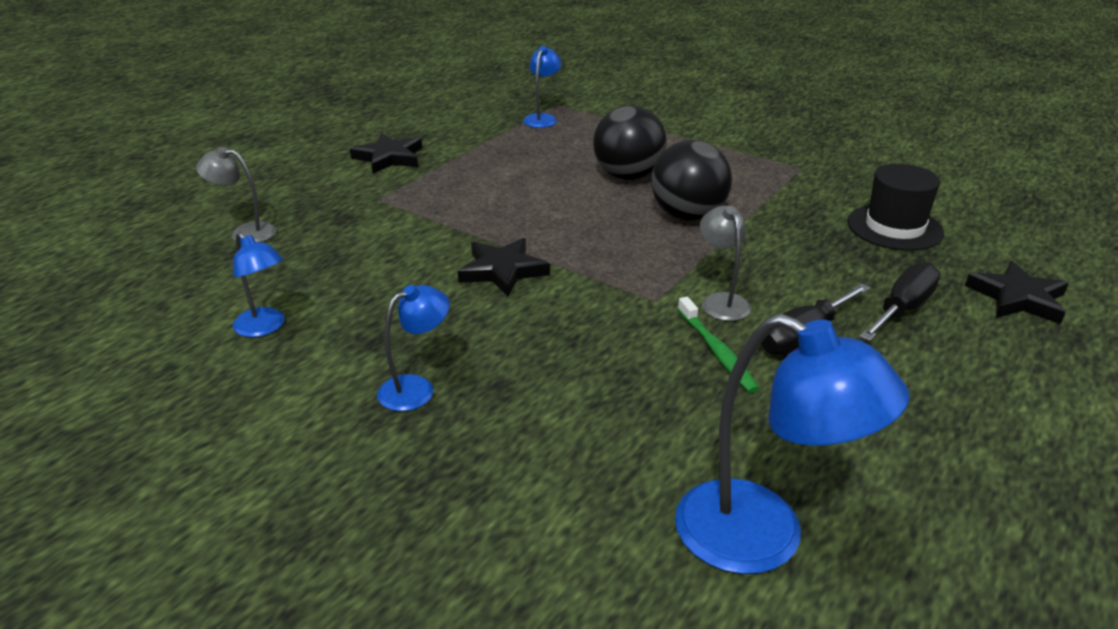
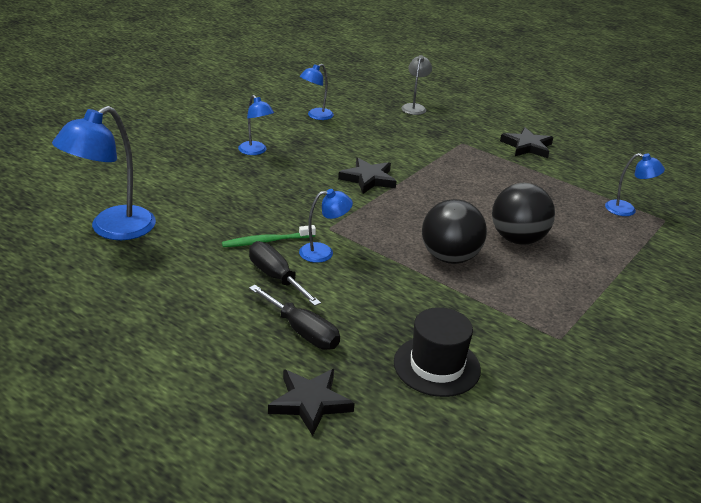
camera: 90 degrees right, 0 degrees up
grey lamp [700,206,751,321] -> blue lamp [299,189,353,263]

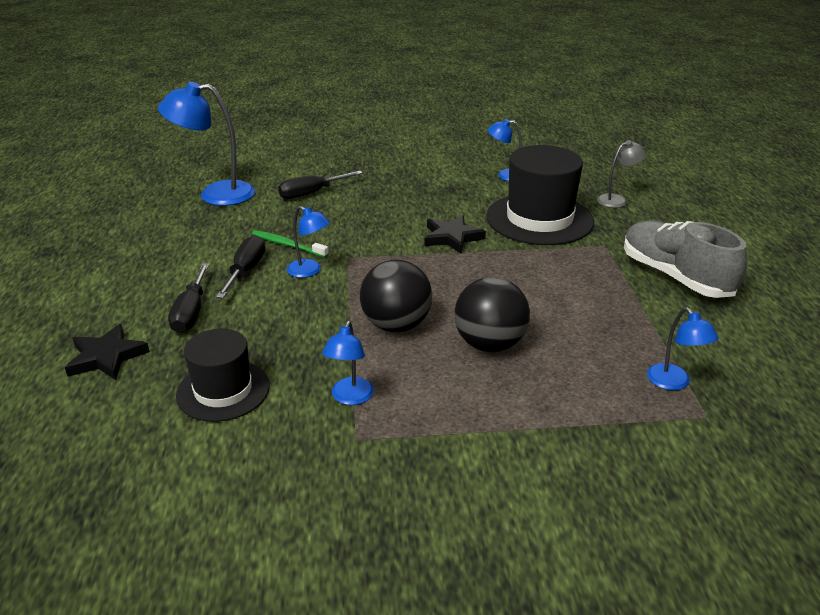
camera: 50 degrees right, 0 degrees up
blue lamp [238,95,274,155] -> blue lamp moved to [322,321,374,405]
black star [500,127,553,158] -> grey shoe [624,220,747,298]
none -> black screwdriver [278,171,363,199]
none -> black hat [486,145,594,245]

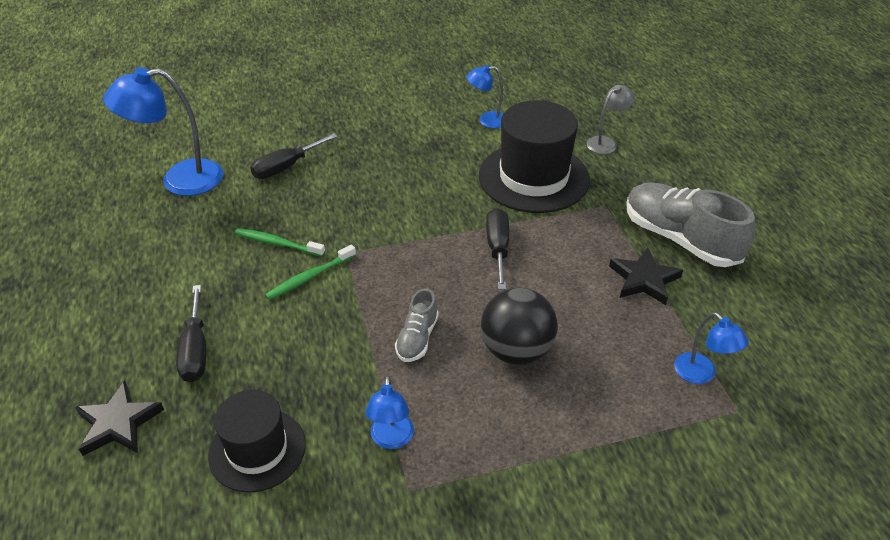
camera: 10 degrees left, 10 degrees up
black screwdriver [216,235,265,298] -> black screwdriver moved to [486,208,509,290]
blue lamp [287,206,330,278] -> green toothbrush [265,244,356,300]
black ball [360,259,432,332] -> grey shoe [395,289,439,362]
black star [424,215,486,254] -> black star moved to [609,248,683,305]

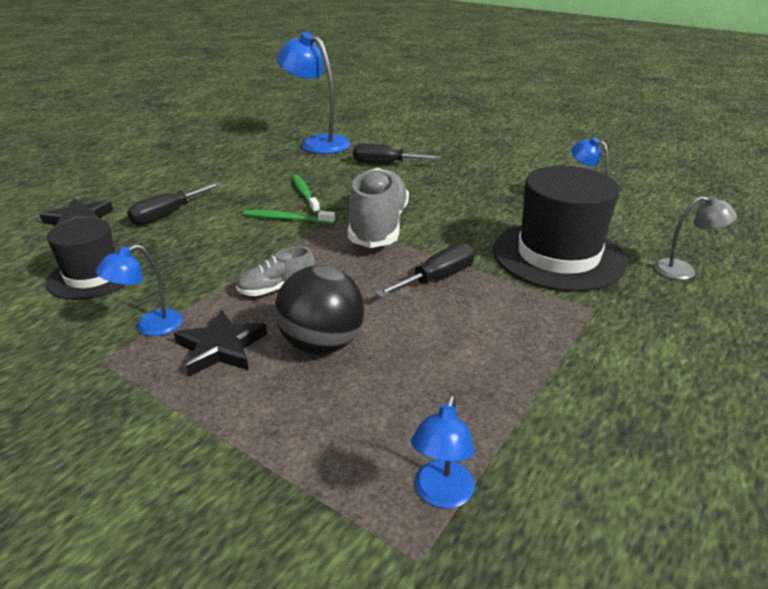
camera: 50 degrees right, 10 degrees down
black star [609,248,683,305] -> black star moved to [174,310,267,377]
grey shoe [626,182,755,267] -> grey shoe moved to [348,168,409,248]

